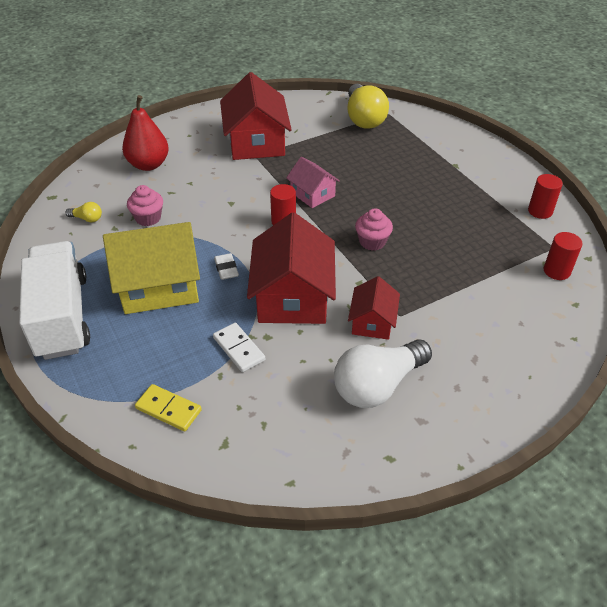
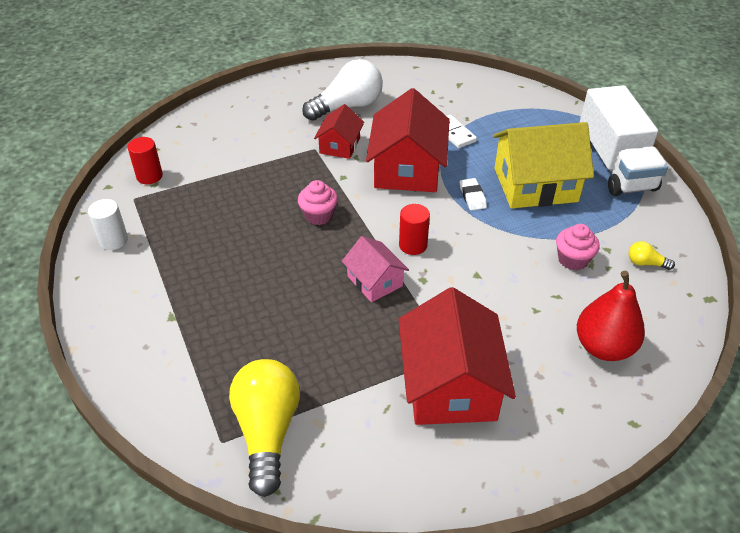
camera: 175 degrees left, 0 degrees up
yellow domino [135,384,202,431] -> none
red cylinder [528,174,563,219] -> white cylinder [88,199,128,250]

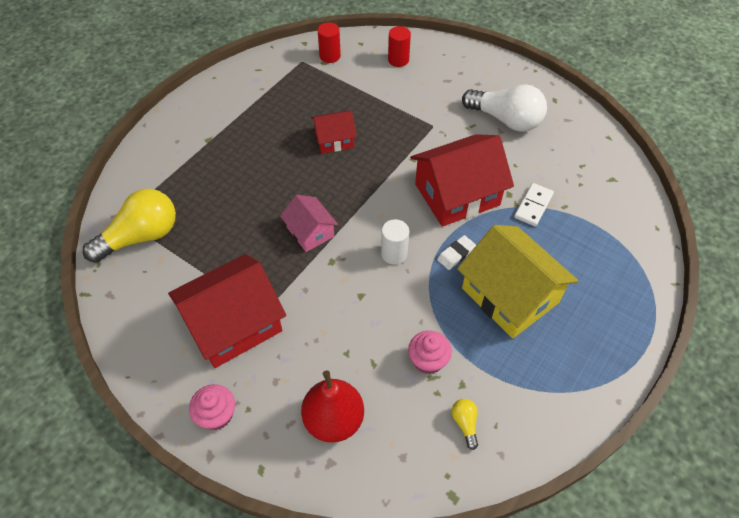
camera: 60 degrees right, 10 degrees up
white cylinder [88,199,128,250] -> white cylinder moved to [381,219,409,264]
pink cupcake [298,180,338,225] -> pink cupcake moved to [189,384,235,430]
red house [314,104,364,159] -> red house moved to [311,111,357,154]
pink house [342,236,409,302] -> pink house turned 60 degrees counterclockwise [280,195,338,252]
red cylinder [399,204,430,255] -> red cylinder moved to [388,26,411,67]
white truck [580,85,668,196] -> none

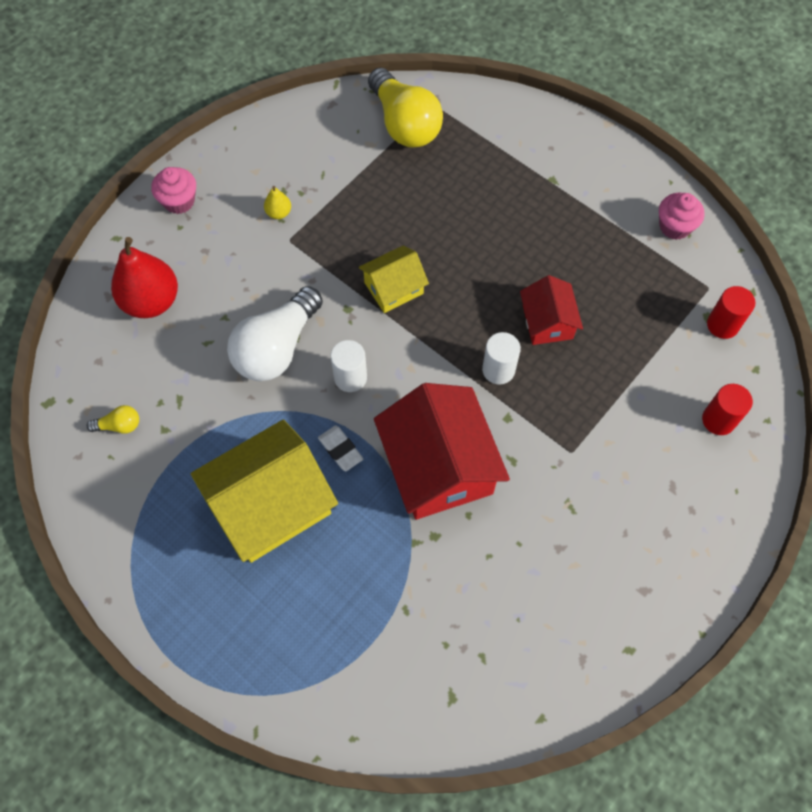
camera: 95 degrees right, 10 degrees up
red house [168,254,286,368] -> yellow pear [264,186,291,219]
pink house [280,195,338,252] -> yellow house [359,245,429,313]
pink cupcake [408,330,452,374] -> pink cupcake moved to [659,193,704,240]
white light bulb [462,84,547,132] -> white light bulb moved to [227,286,323,381]
white domino [514,183,554,226] -> none
none -> white cylinder [482,332,521,385]

